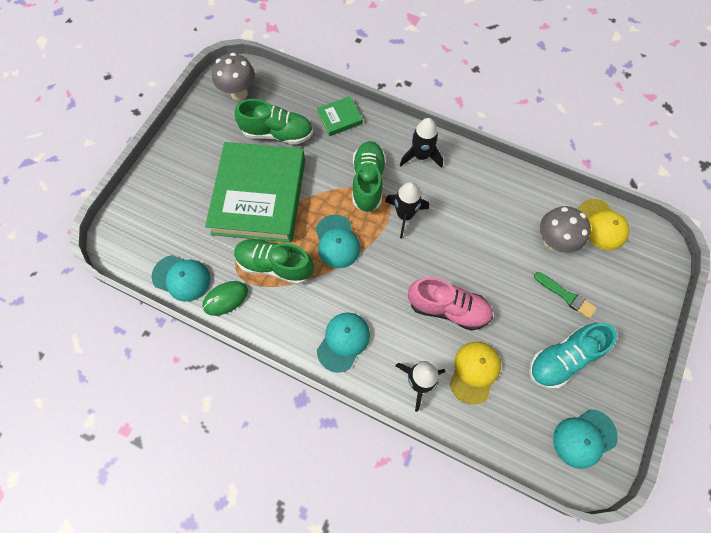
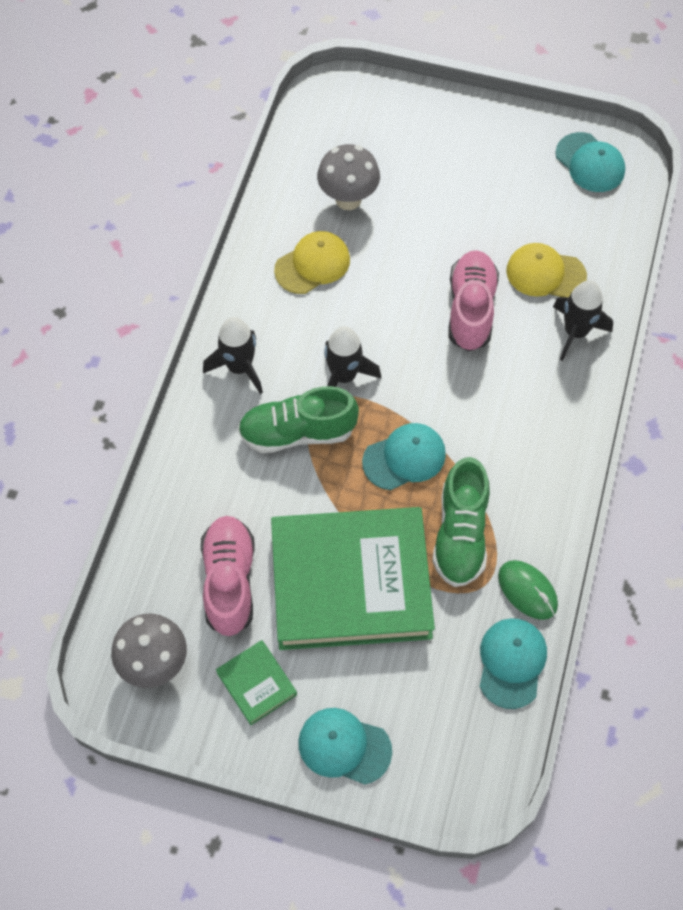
camera: 100 degrees left, 5 degrees down
green shoe [235,99,313,145] -> pink shoe [201,516,255,636]
green book [317,96,363,136] -> green book moved to [216,640,297,725]
turquoise cap [317,312,370,373] -> turquoise cap moved to [298,708,392,785]
turquoise shoe [529,323,617,389] -> none
green brush [534,272,597,319] -> none
yellow cap [578,199,629,250] -> yellow cap moved to [274,231,350,294]

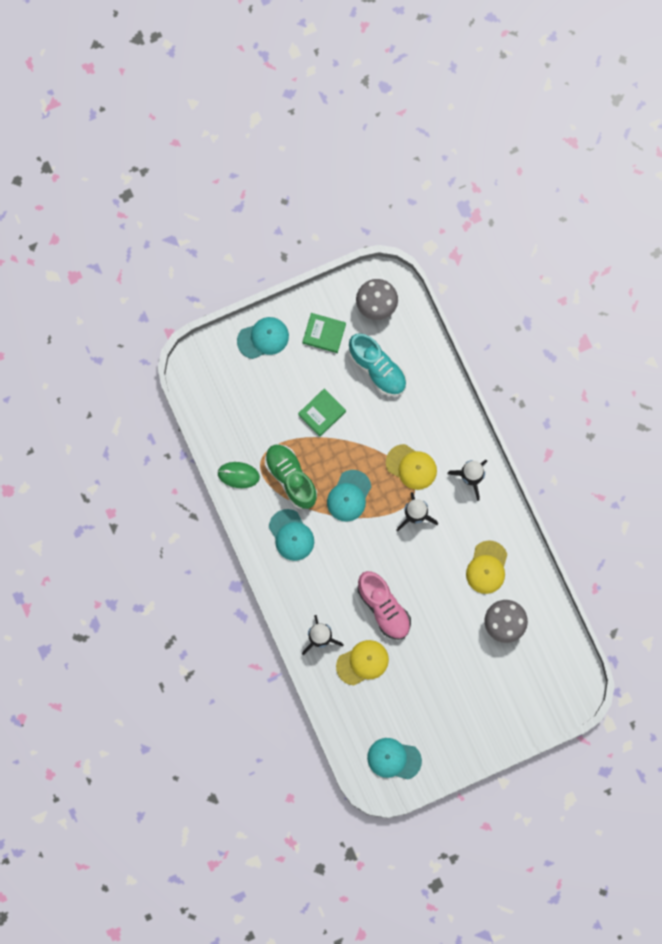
camera: 140 degrees right, 15 degrees up
pink shoe [201,516,255,636] -> turquoise shoe [349,333,407,396]
green shoe [238,386,359,453] -> yellow cap [386,444,437,490]
green book [271,507,435,650] -> green book [298,388,346,436], size x0.41
turquoise cap [479,618,547,709] -> turquoise cap moved to [269,509,314,561]

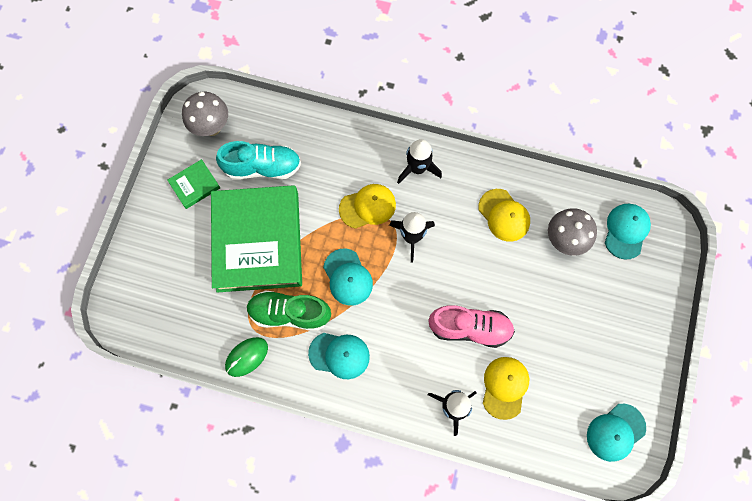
camera: 50 degrees left, 5 degrees down
turquoise cap [237,317,289,359] -> turquoise cap moved to [605,204,651,260]
green book [298,388,346,436] -> green book [211,185,302,292], size x2.43

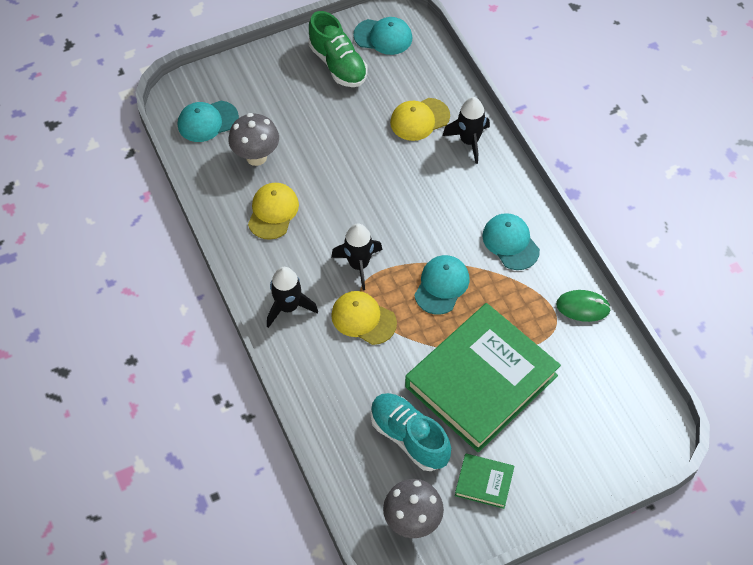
camera: 130 degrees left, 15 degrees down
green shoe [246,290,331,331] -> green shoe moved to [309,11,367,87]
pink shoe [429,305,515,348] -> none

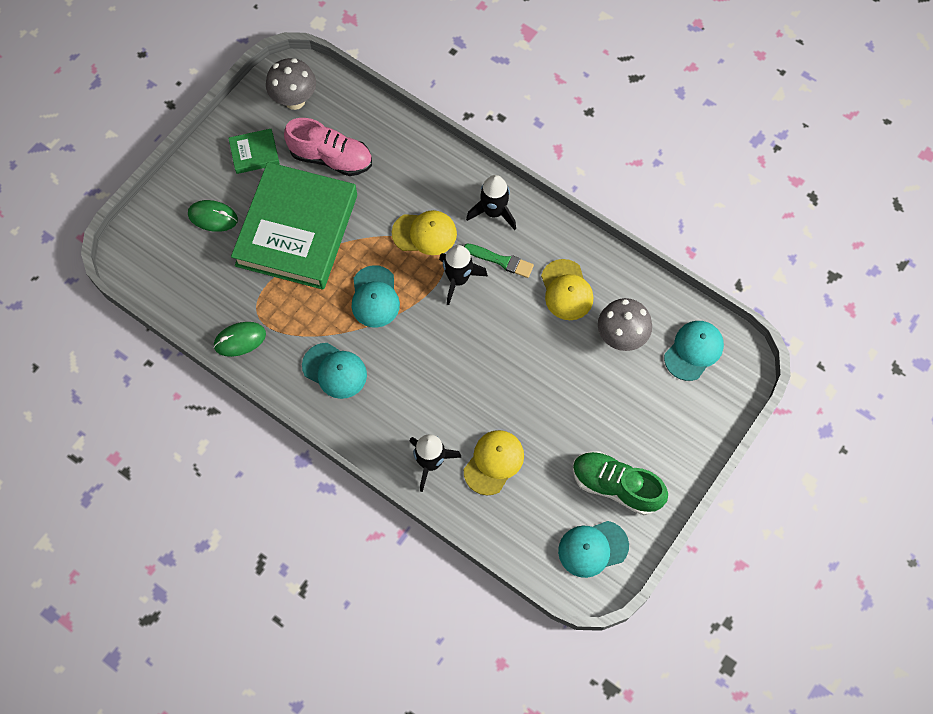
camera: 150 degrees right, 10 degrees up
turquoise shoe [370,393,451,471] -> pink shoe [284,118,372,176]
none -> green mouse [188,200,238,232]
none -> green brush [464,243,534,278]

